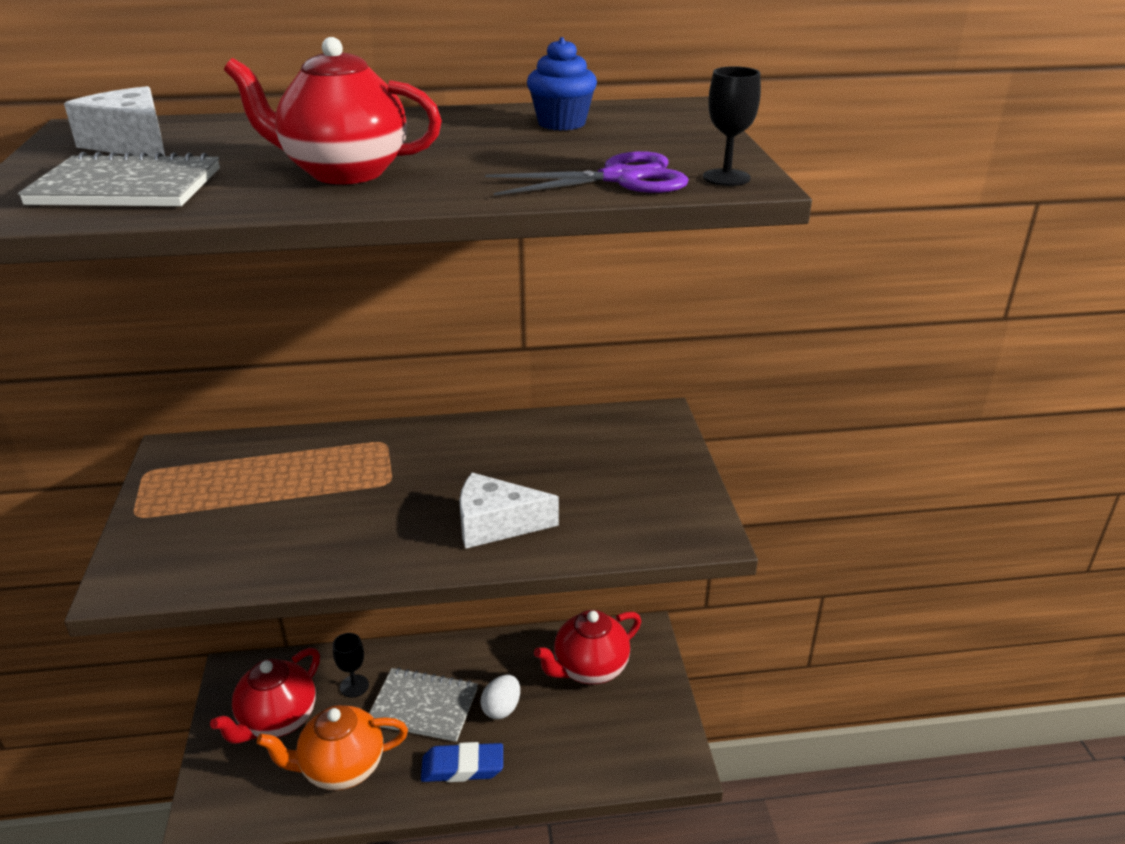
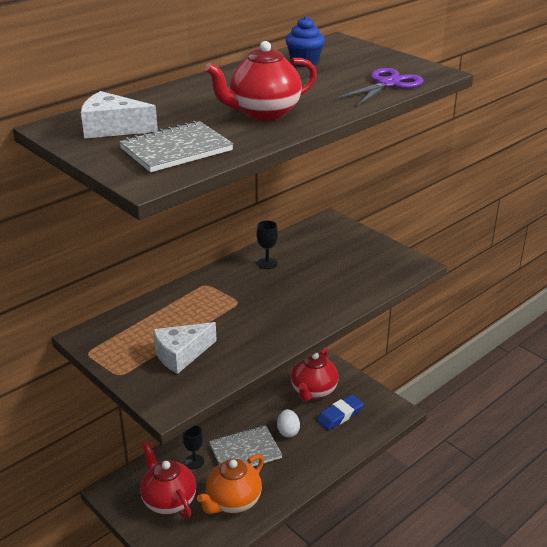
camera: 35 degrees left, 0 degrees up
red teapot [210,648,320,744] -> red teapot turned 150 degrees clockwise [140,441,196,519]
blue eraser [421,742,503,782] -> blue eraser moved to [317,395,364,430]
white cheese [459,473,559,549] -> white cheese moved to [153,322,217,374]
black goblet [703,66,761,186] -> black goblet moved to [256,220,278,269]

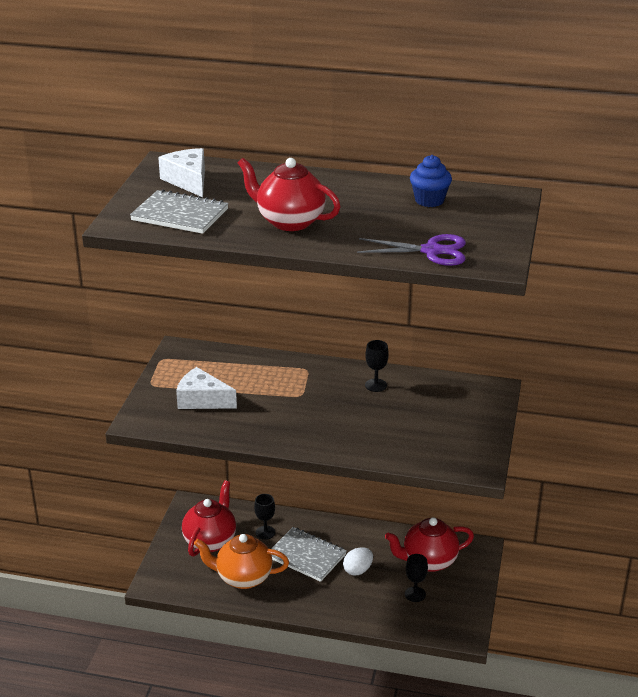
camera: 55 degrees right, 0 degrees up
blue eraser [317,395,364,430] -> black goblet [405,554,428,602]

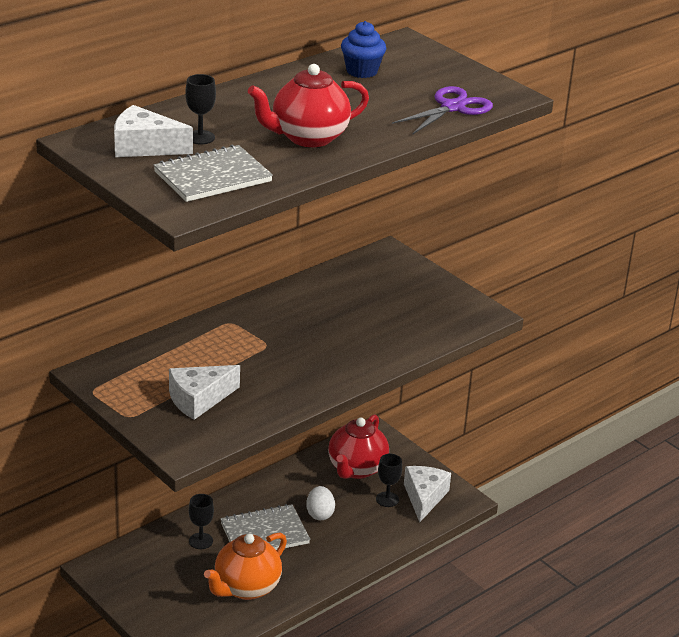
camera: 55 degrees left, 0 degrees up
red teapot [182,480,236,557] -> none
black goblet [365,340,389,392] -> black goblet moved to [185,74,216,144]
none -> white cheese [404,466,451,522]

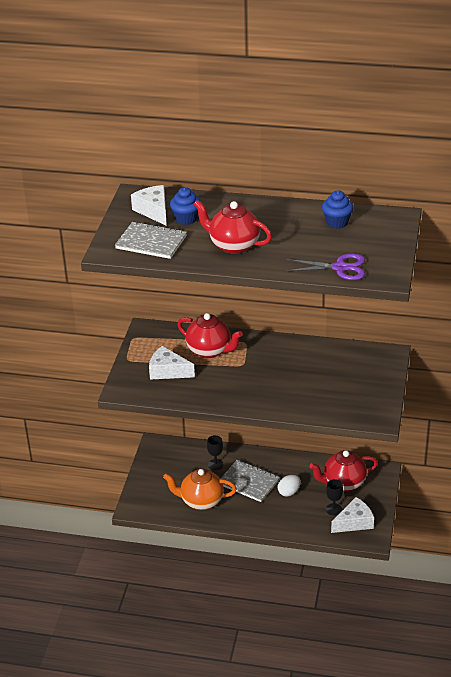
camera: 55 degrees right, 5 degrees up
black goblet [185,74,216,144] -> blue cupcake [170,187,201,225]
none -> red teapot [177,313,243,358]

